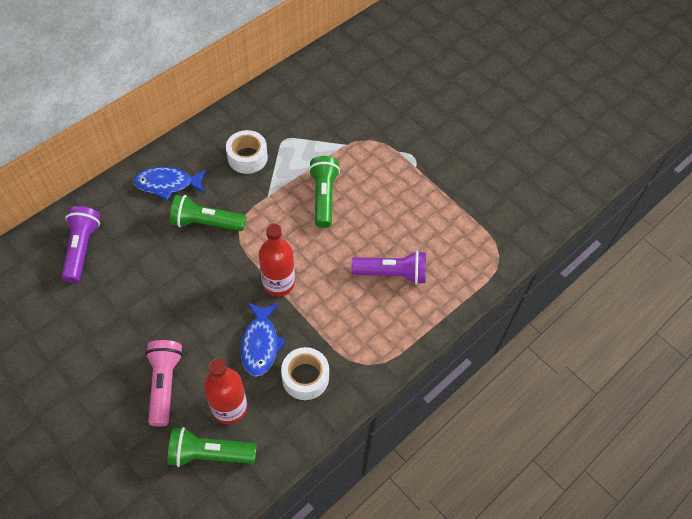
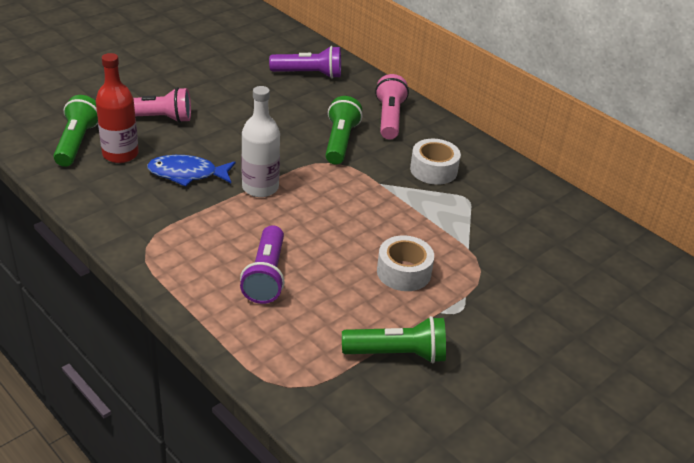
camera: 90 degrees right, 20 degrees down
blue fish [133,167,207,200] -> pink flashlight [375,74,409,140]
red bottle [259,224,295,297] -> white bottle [241,86,280,197]
white tape [281,347,329,400] -> white tape moved to [377,235,434,291]
green flashlight [308,156,340,228] -> green flashlight moved to [342,316,446,363]

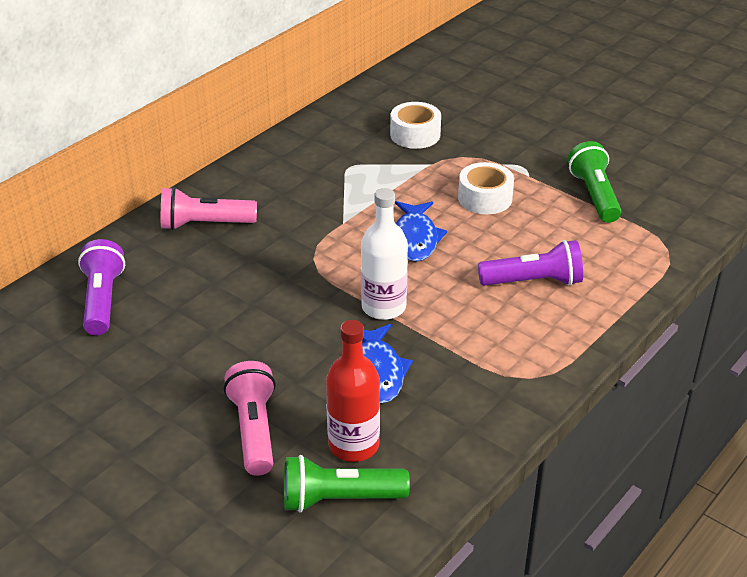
camera: 95 degrees left, 0 degrees up
green flashlight [325,96,362,165] -> none
white tape [410,139,461,185] -> white tape moved to [390,102,441,149]
none -> blue fish [395,201,447,262]

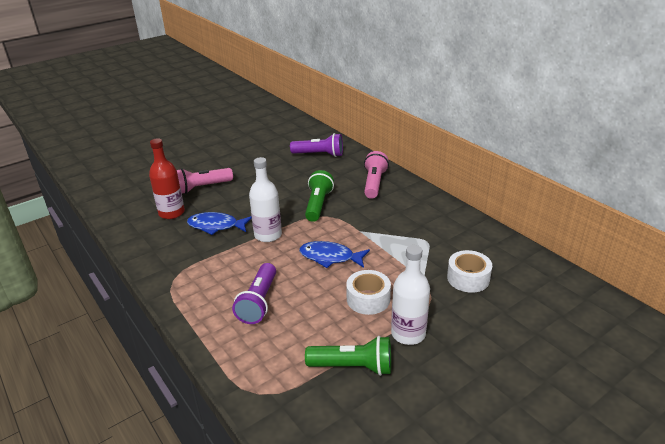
camera: 105 degrees right, 5 degrees down
pink flashlight [223,361,276,476] -> pink flashlight turned 150 degrees clockwise [177,168,233,194]
green flashlight [284,455,410,513] -> green flashlight moved to [305,170,334,222]
none -> white bottle [391,245,430,345]

